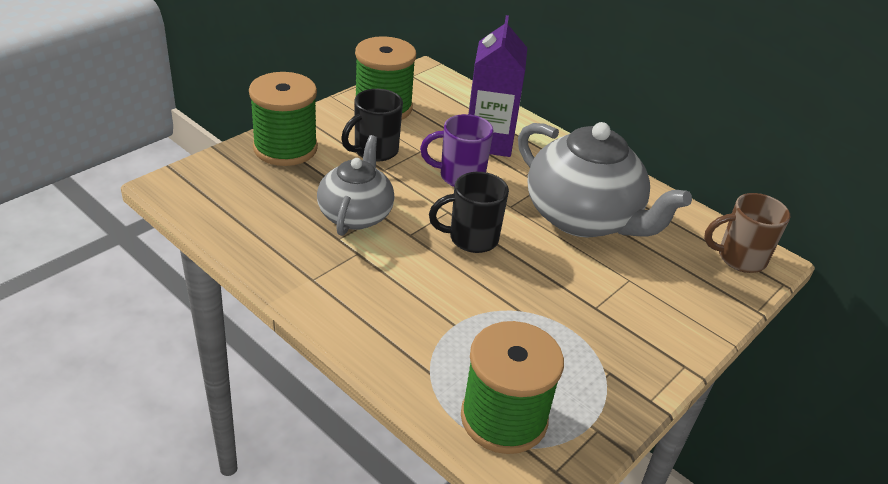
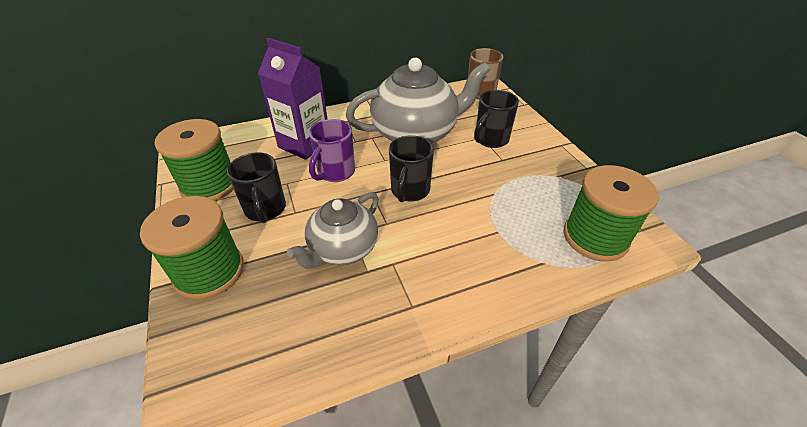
camera: 60 degrees left, 5 degrees up
grey teapot [317,135,394,236] -> grey teapot turned 90 degrees counterclockwise [287,192,379,269]
none -> black mug [474,90,519,148]

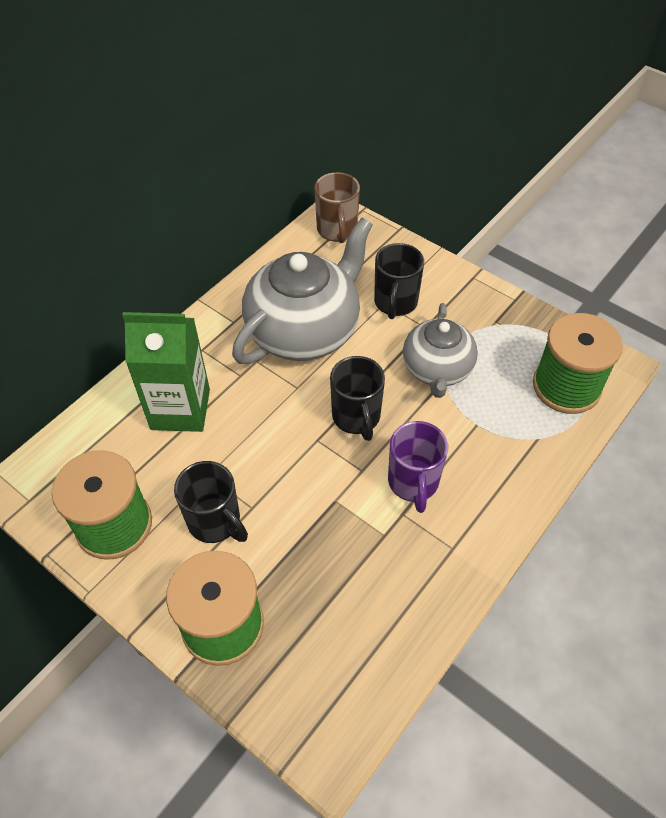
camera: 30 degrees left, 10 degrees up
purple carton [258,38,327,160] -> green carton [122,312,210,432]
grey teapot [287,192,379,269] -> grey teapot moved to [403,303,478,398]
purple mug [309,119,355,182] -> purple mug moved to [388,421,448,513]

